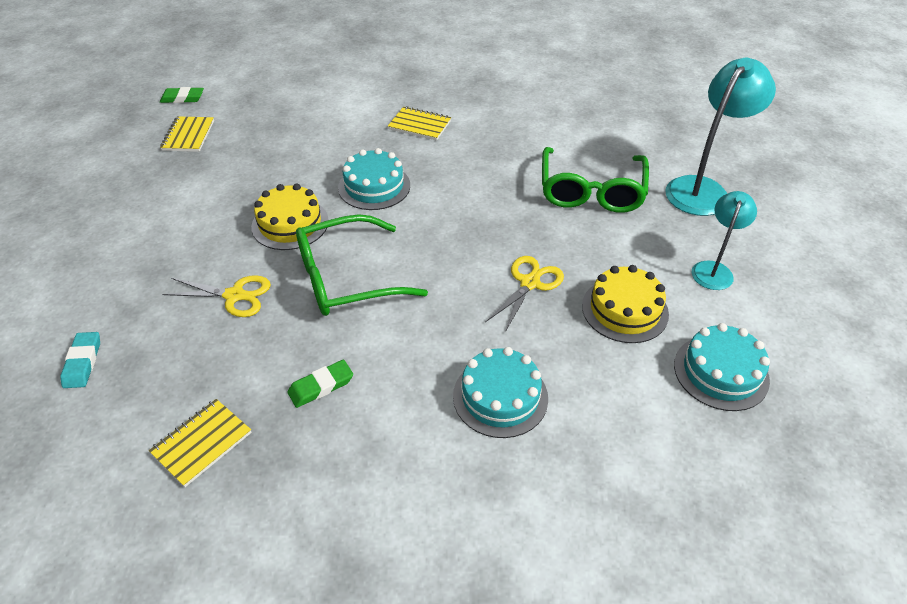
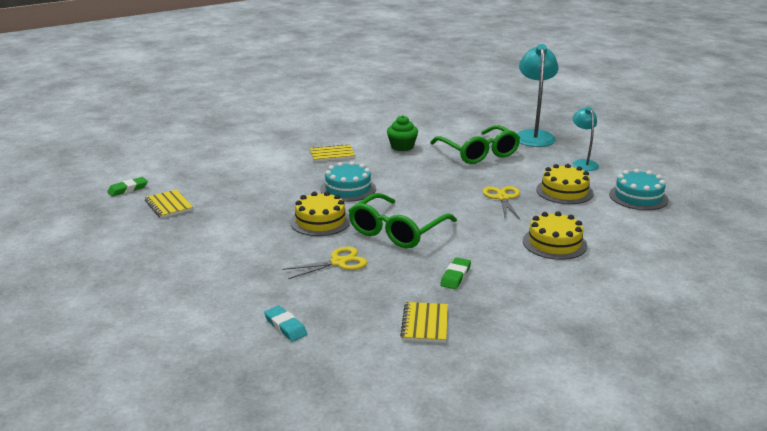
camera: 35 degrees left, 20 degrees down
turquoise cake [453,347,548,438] -> yellow cake [523,211,587,260]
none -> green cupcake [387,115,418,151]

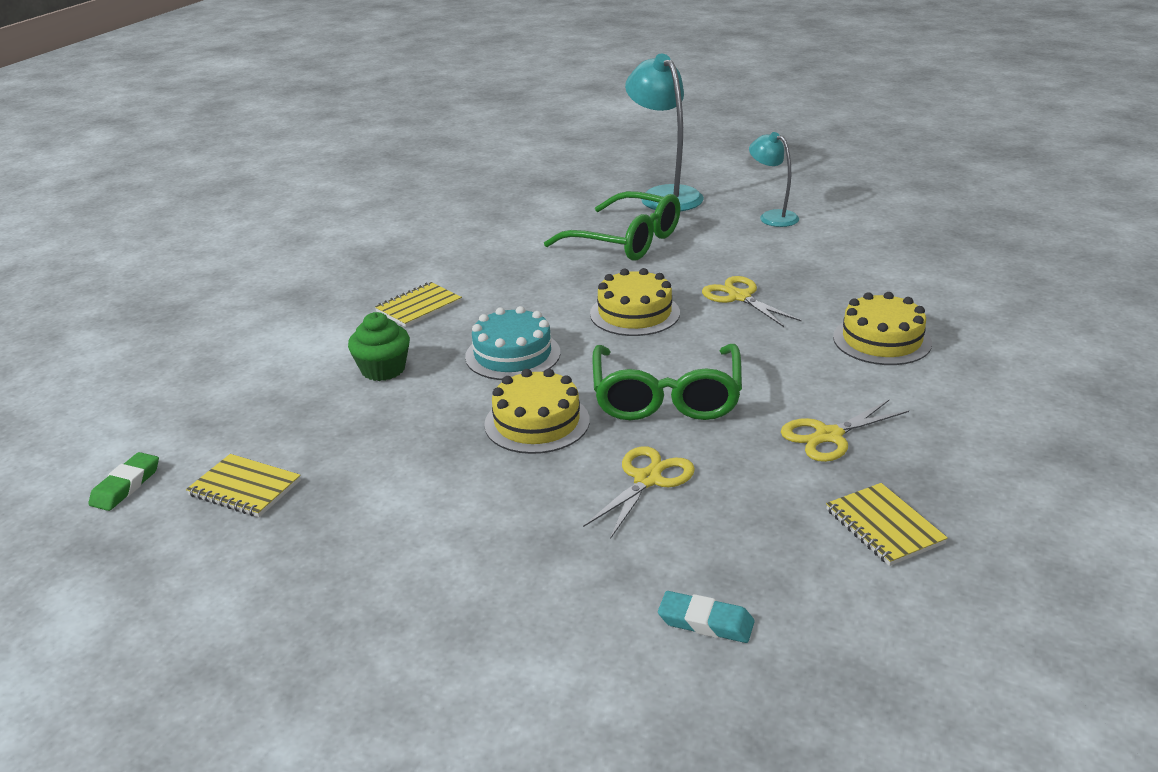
camera: 30 degrees left, 5 degrees up
green cupcake [387,115,418,151] -> green cupcake moved to [348,312,410,381]
green eraser [440,257,471,289] -> yellow scissors [781,400,909,462]
yellow cake [536,164,594,204] -> yellow cake moved to [590,268,680,336]
turquoise cake [609,169,669,210] -> none

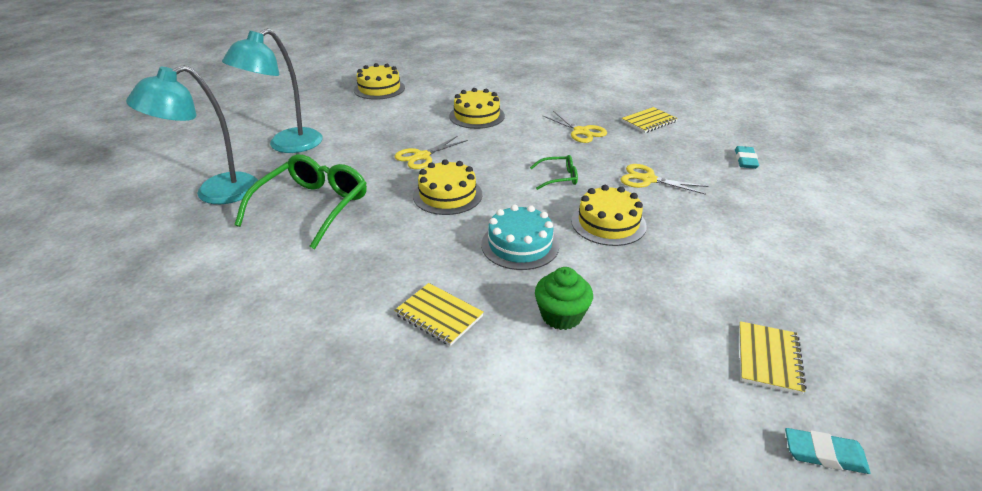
camera: 100 degrees left, 5 degrees up
green eraser [88,452,159,511] -> turquoise eraser [785,428,870,474]
green glasses [592,344,742,420] -> green glasses [530,155,578,190], size x0.48
turquoise lamp [749,132,799,227] -> turquoise lamp [222,28,323,153], size x1.69
none -> yellow cake [354,63,405,100]

